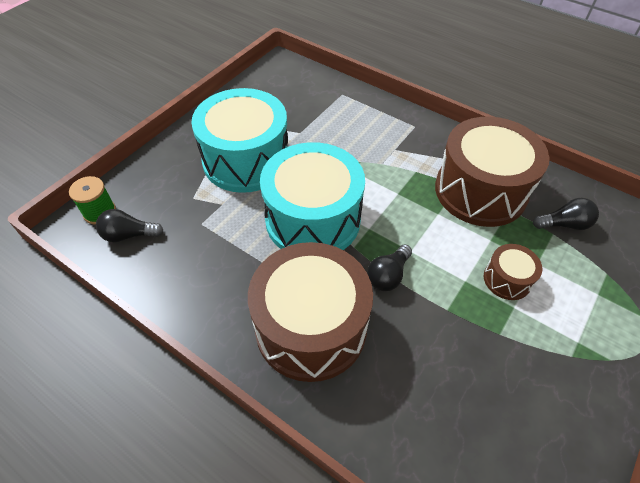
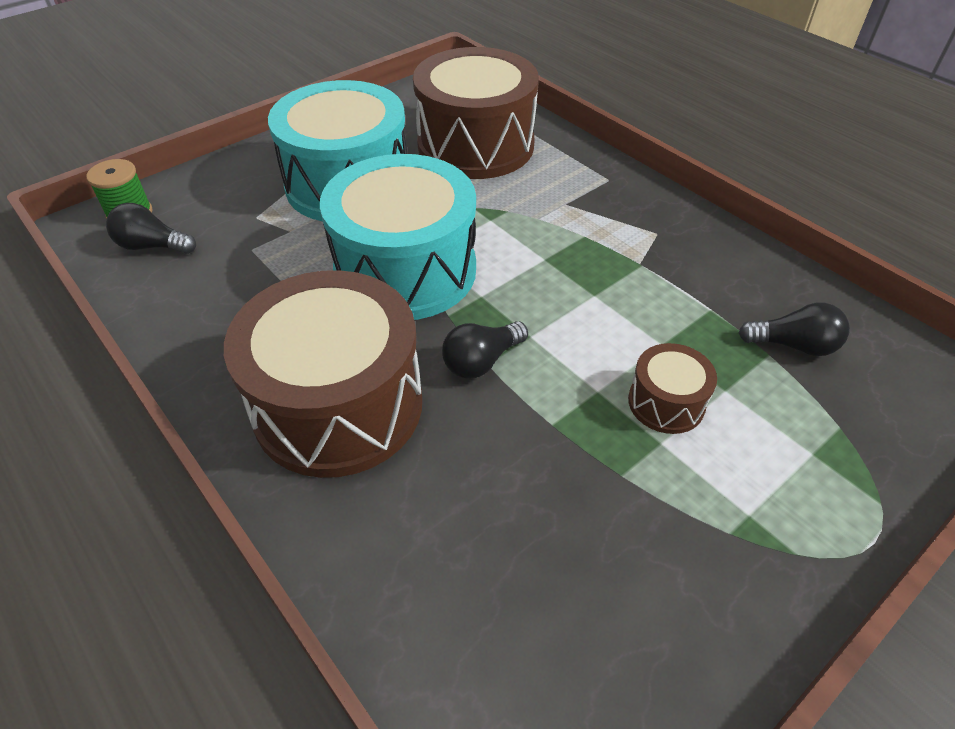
camera: 15 degrees right, 5 degrees down
brown drum [435,117,549,227] -> brown drum moved to [413,47,539,179]

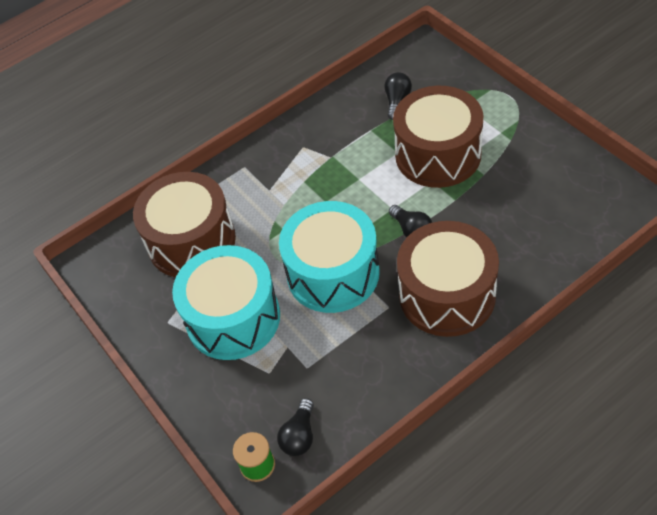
camera: 80 degrees left, 5 degrees up
brown drum [628,343,717,434] -> brown drum [393,86,484,188], size x2.22

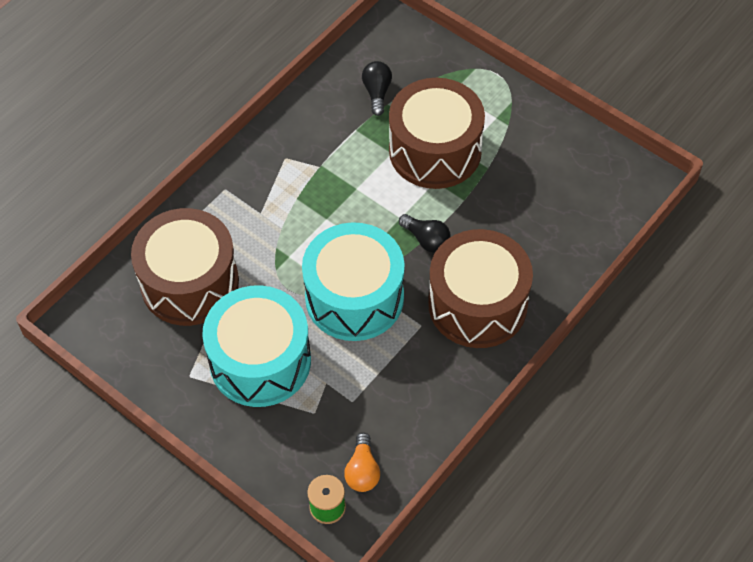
camera: 20 degrees left, 5 degrees up
black light bulb [277,398,314,456] -> orange light bulb [344,433,380,492]

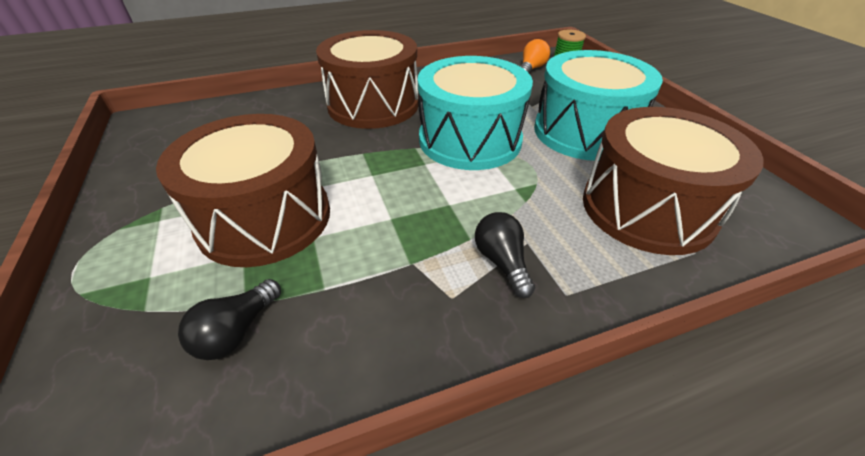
camera: 150 degrees left, 15 degrees down
black light bulb [399,214,451,253] -> black light bulb moved to [475,212,535,298]

